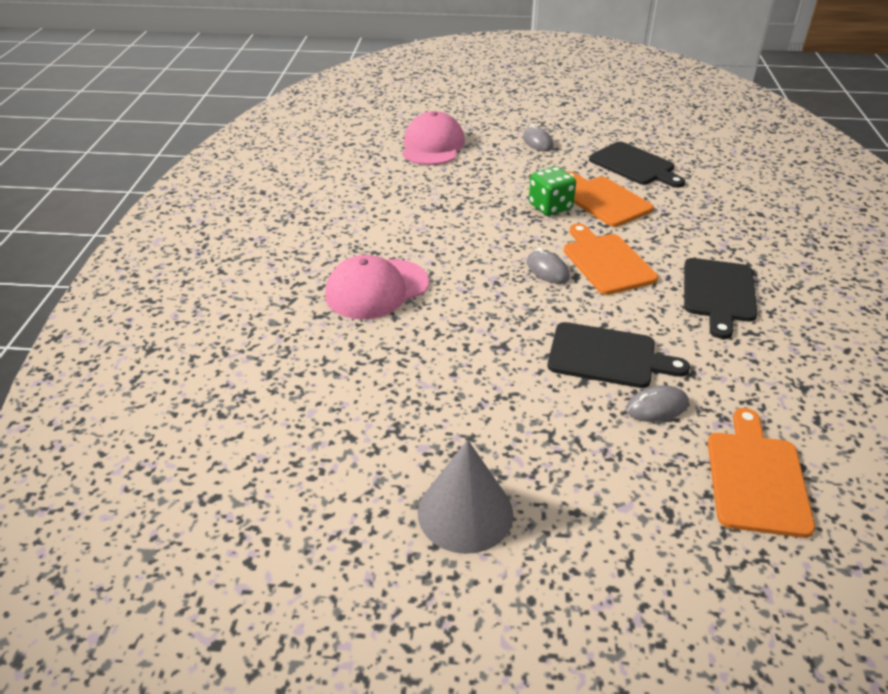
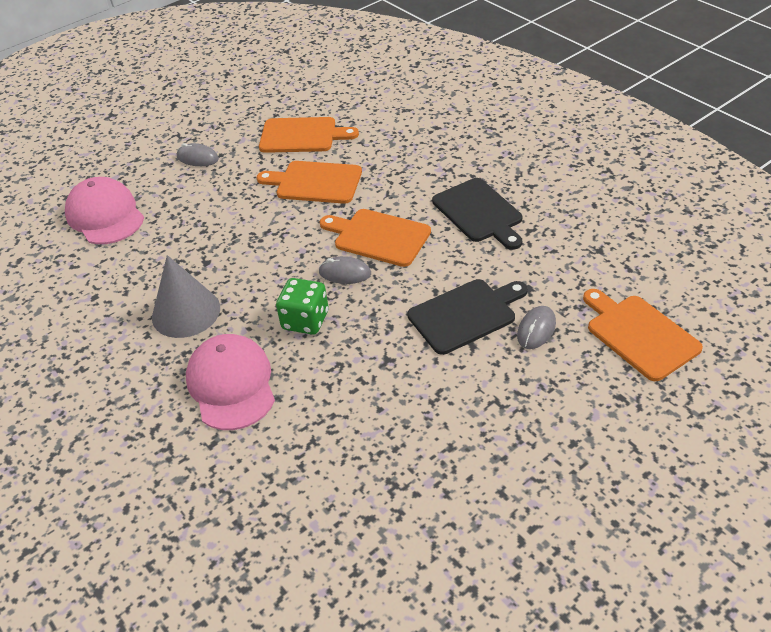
camera: 40 degrees left, 5 degrees up
pink cap [325,255,429,319] -> pink cap turned 150 degrees clockwise [186,334,275,430]
grey cone [418,440,513,554] -> grey cone moved to [152,255,220,338]
green dice [529,166,576,216] -> green dice moved to [276,278,329,335]
black cutting board [589,142,685,188] -> orange cutting board [259,117,359,153]

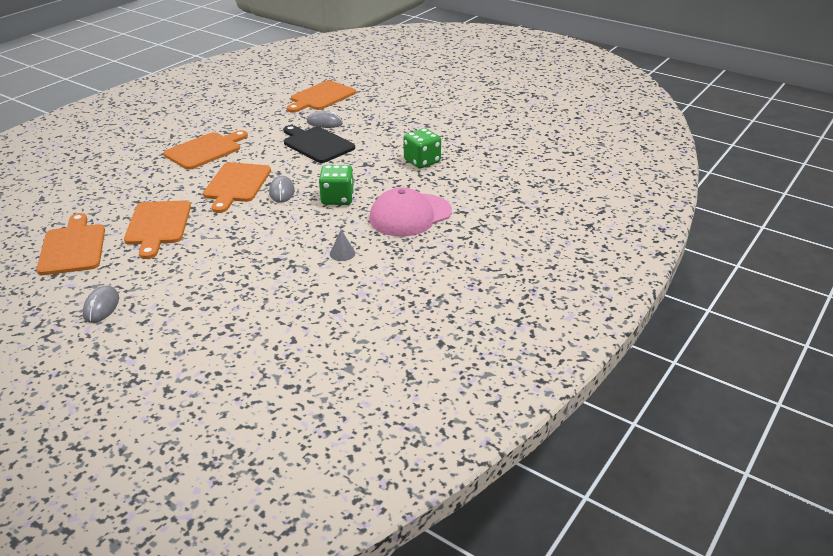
camera: 110 degrees left, 10 degrees down
pink cap [65,177,144,244] -> none
grey cone [152,255,220,338] -> grey cone [330,230,355,261], size x0.43
black cutting board [432,178,522,250] -> orange cutting board [163,130,248,170]
none -> green dice [404,128,441,168]

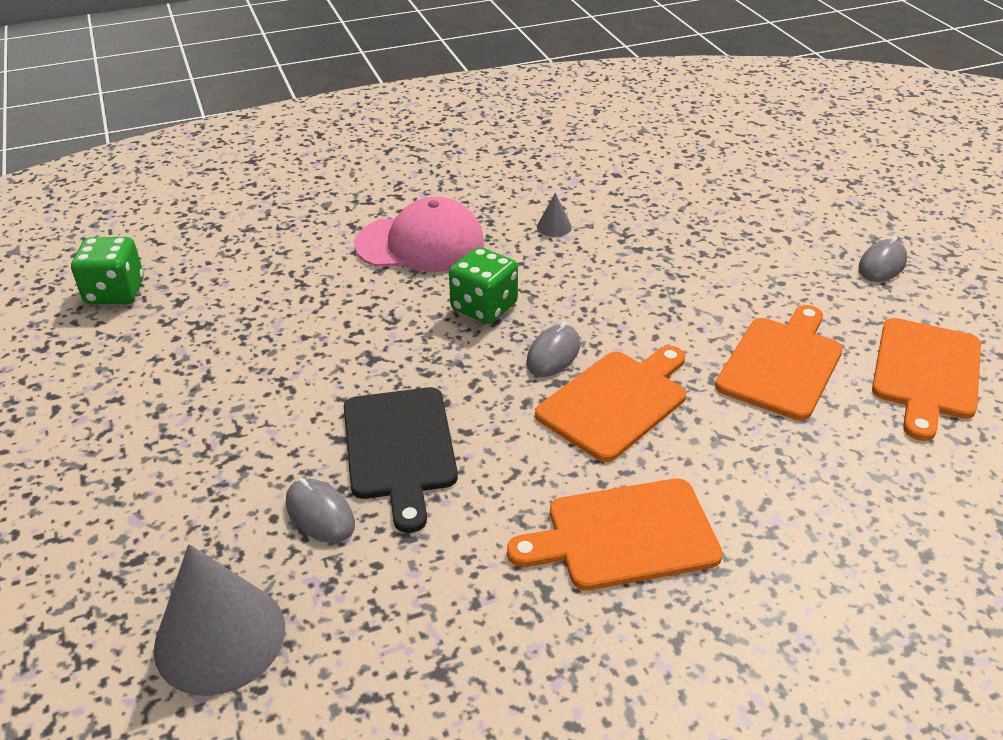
camera: 145 degrees left, 5 degrees up
orange cutting board [287,80,356,113] -> grey cone [154,544,285,696]
green dice [404,128,441,168] -> green dice moved to [71,237,144,304]

